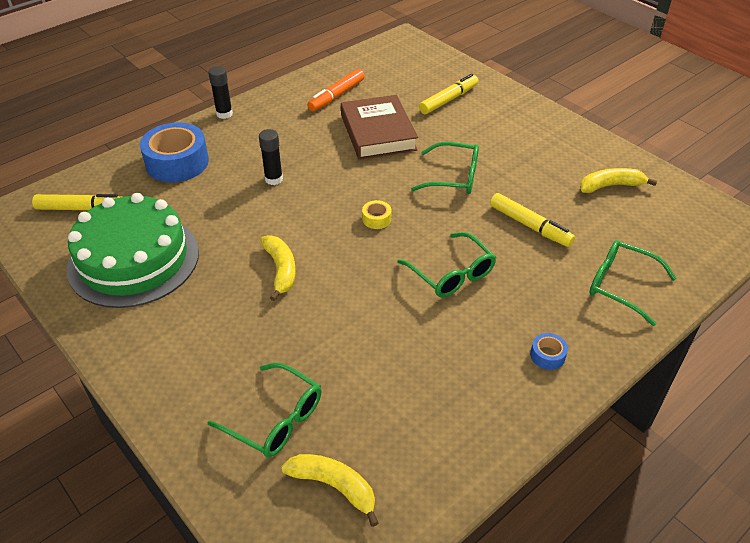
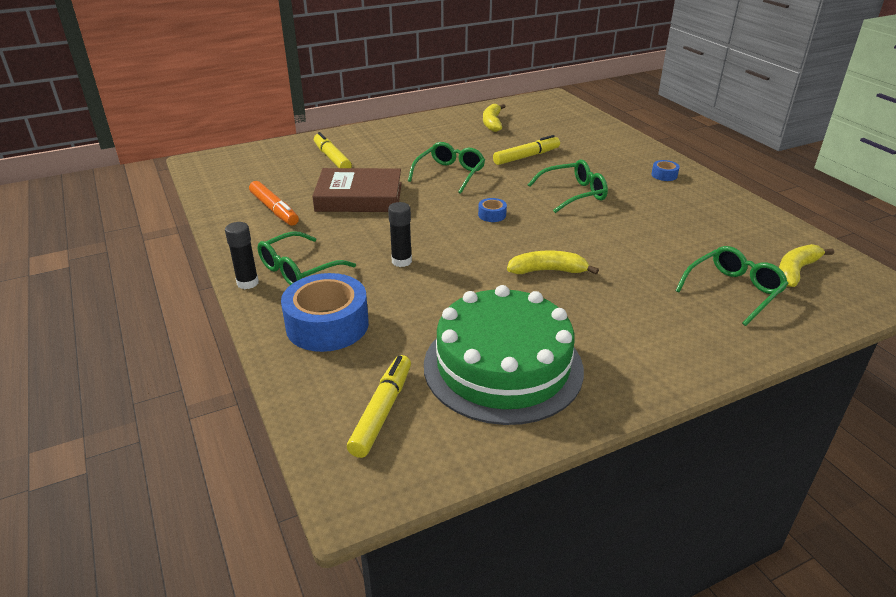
camera: 75 degrees left, 10 degrees down
yellow tape [362,200,392,229] -> blue tape [478,198,507,222]
green glasses [589,240,677,326] -> green glasses moved to [257,231,356,285]

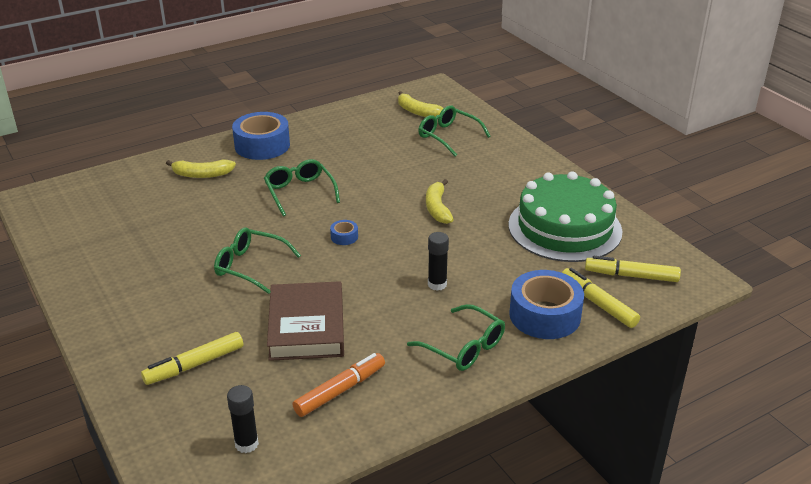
camera: 95 degrees left, 0 degrees up
black glue stick [225,222,259,289] -> black glue stick moved to [227,385,259,453]
yellow banana [483,104,505,132] -> yellow banana moved to [166,160,236,178]
yellow marker [493,135,560,165] -> yellow marker moved to [562,268,640,328]
blue tape [651,160,680,181] -> blue tape [232,112,290,160], size x2.32

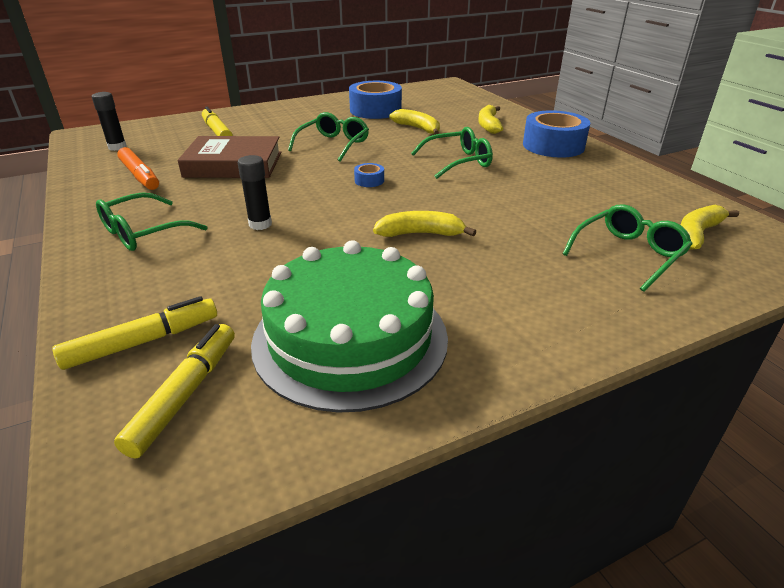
camera: 95 degrees right, 0 degrees up
blue tape [509,270,584,339] -> blue tape moved to [349,81,402,119]
none -> yellow banana [390,109,440,135]

